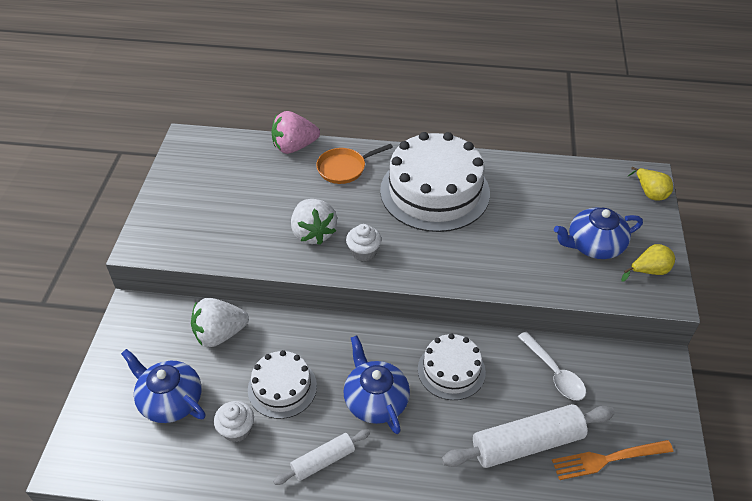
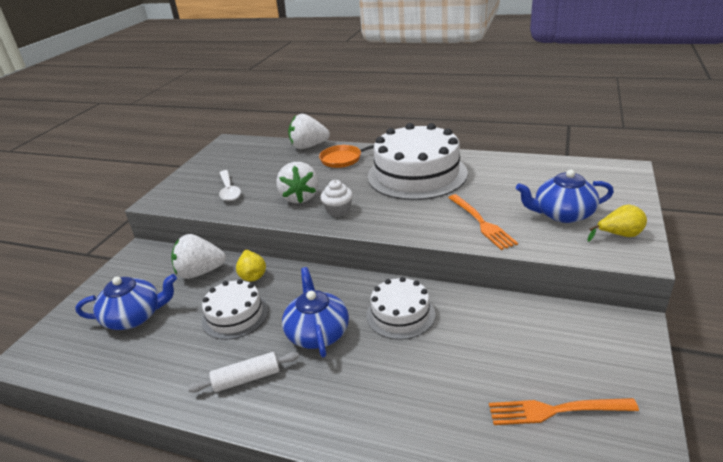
camera: 15 degrees right, 15 degrees down
blue teapot [121,349,206,423] -> blue teapot turned 120 degrees clockwise [75,274,177,330]
white cupcake [214,401,254,442] -> none
pink strawberry [271,111,320,154] -> white strawberry [288,114,330,149]
white rolling pin [442,404,615,468] -> none
white spoon [518,332,586,400] -> white spoon moved to [219,170,241,201]
yellow pear [628,167,673,200] -> yellow pear moved to [236,249,266,282]
none -> orange fork [448,194,518,250]

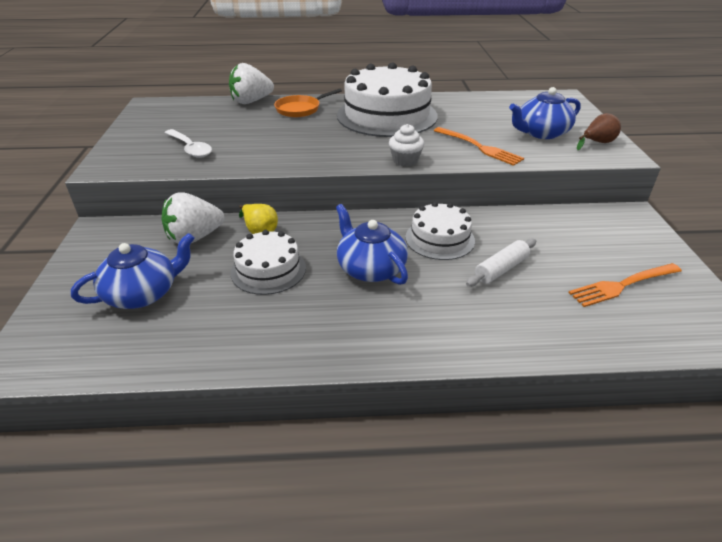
camera: 25 degrees left, 5 degrees up
white rolling pin [188,352,299,393] -> white rolling pin moved to [466,238,536,287]
white strawberry [276,162,318,203] -> none
white cupcake [320,180,353,217] -> white cupcake moved to [389,124,424,167]
yellow pear [588,204,647,242] -> brown pear [577,113,621,150]

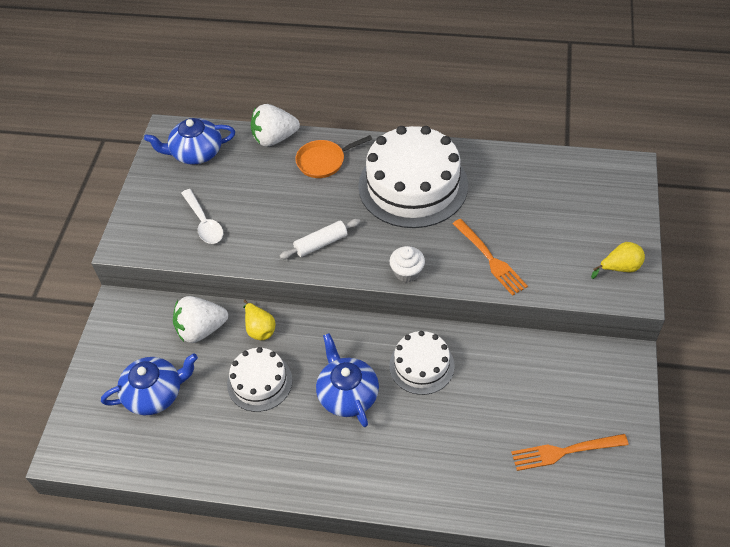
camera: 15 degrees right, 15 degrees up
white rolling pin [466,238,536,287] -> white rolling pin moved to [280,219,361,259]
blue teapot [509,87,581,139] -> blue teapot moved to [144,118,235,165]
brown pear [577,113,621,150] -> yellow pear [591,242,645,279]

